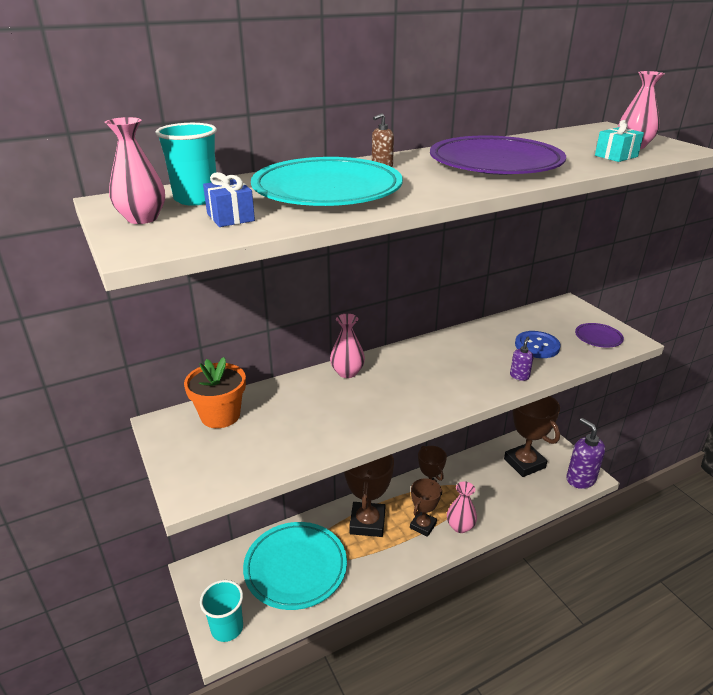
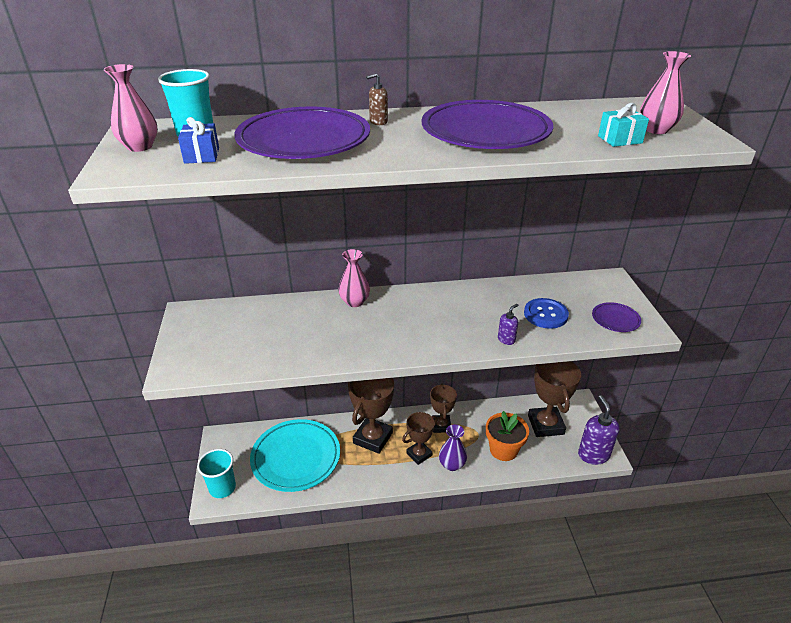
camera: 20 degrees right, 5 degrees up
orange flower pot [184,357,246,428] -> orange flower pot moved to [486,411,529,461]
turquoise plate [251,157,403,206] -> purple plate [234,106,370,159]
pink vase [447,481,477,533] -> purple vase [439,424,467,471]

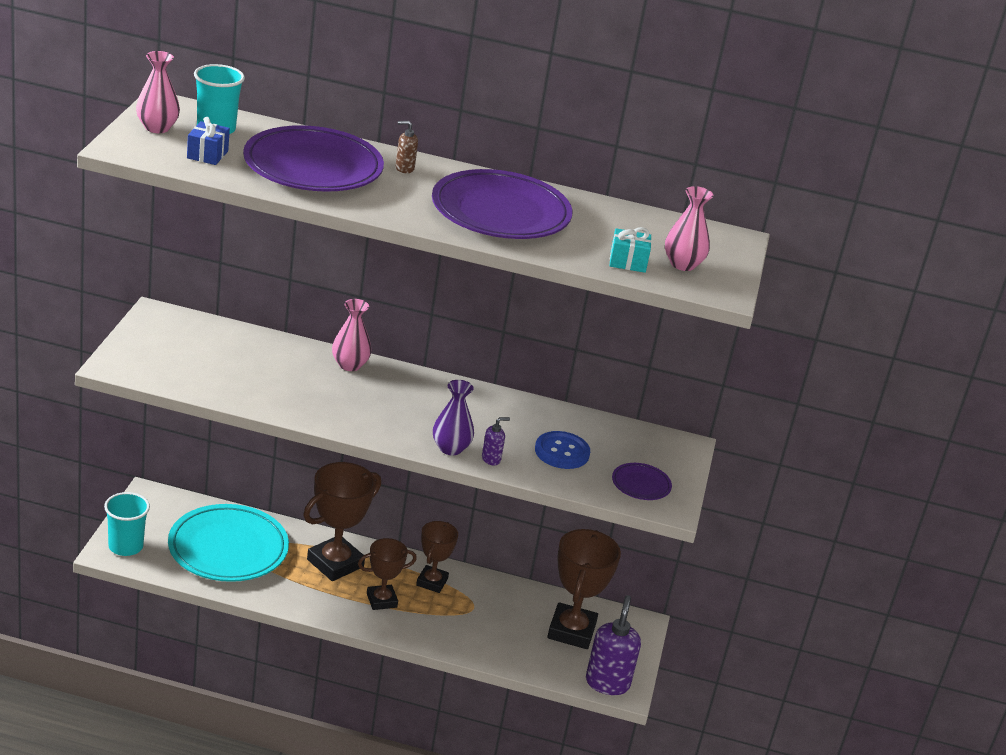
camera: 15 degrees right, 5 degrees down
purple vase [439,424,467,471] -> purple vase moved to [433,380,474,455]
orange flower pot [486,411,529,461] -> none

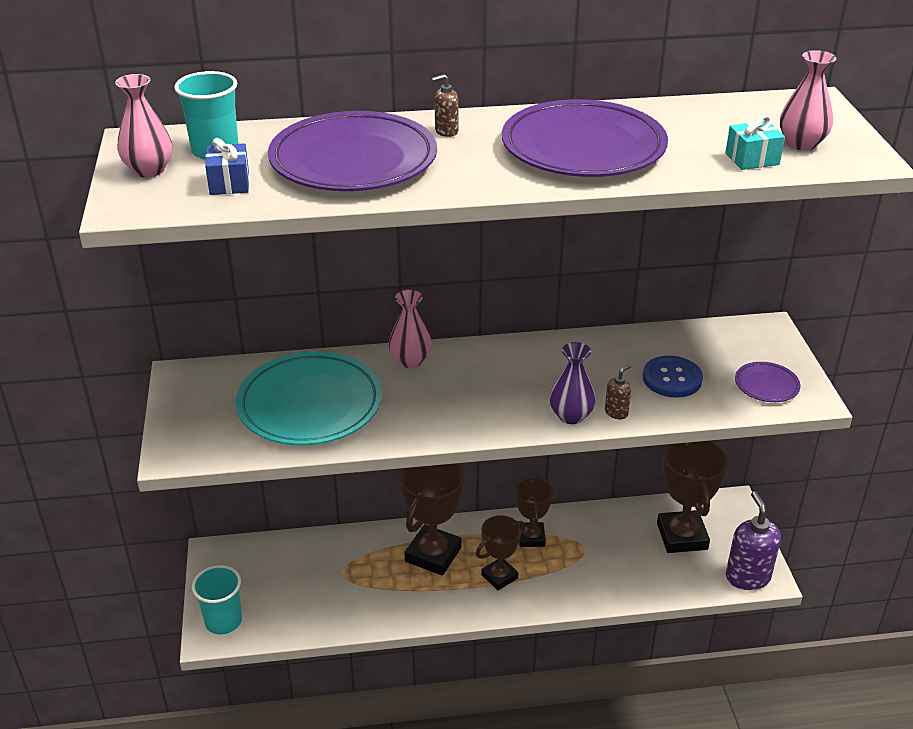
camera: 15 degrees left, 5 degrees up
turquoise plate [168,504,289,582] -> turquoise plate moved to [236,351,382,445]
purple soap dispenser [482,417,510,465] -> brown soap dispenser [605,364,631,419]

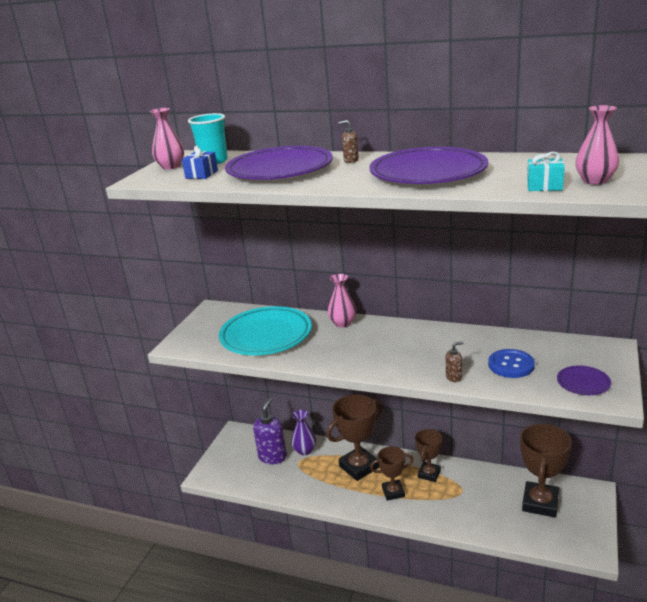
camera: 30 degrees right, 10 degrees down
turquoise cup [192,565,242,634] -> none
purple vase [550,342,596,424] -> purple vase moved to [291,410,316,455]
purple soap dispenser [726,491,781,590] -> purple soap dispenser moved to [253,397,287,464]

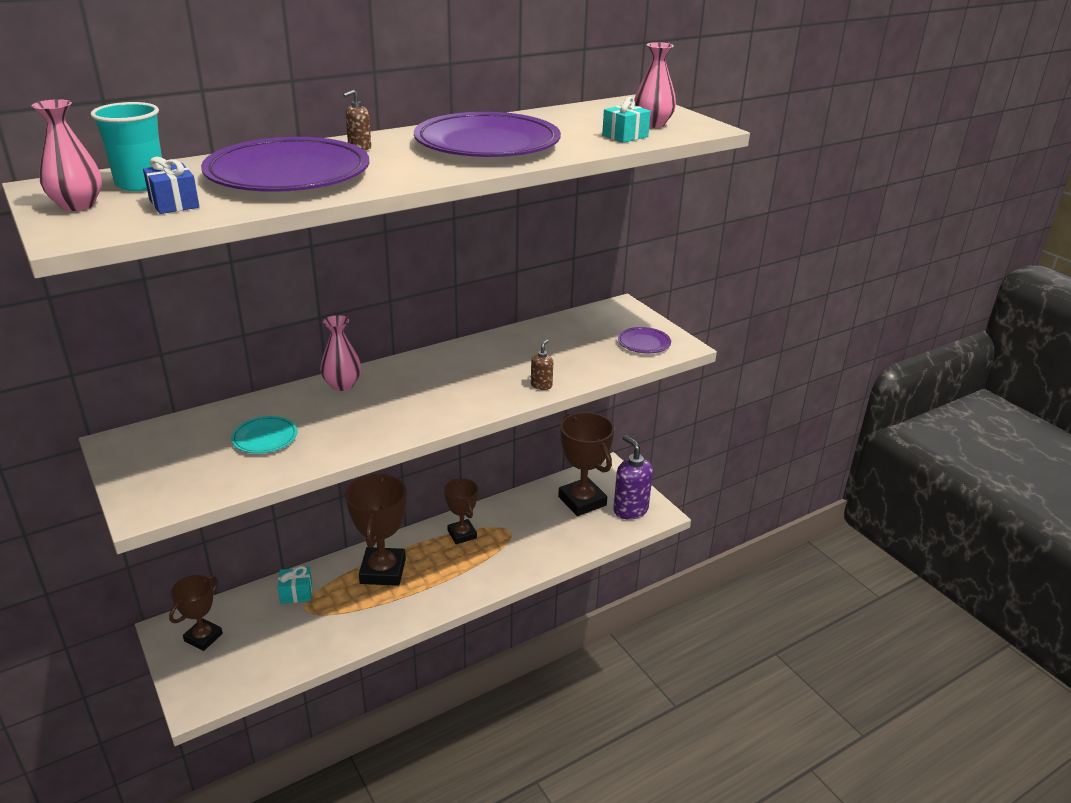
camera: 55 degrees left, 5 degrees up
turquoise plate [219,306,312,355] -> turquoise plate [231,416,297,454], size x0.45
purple soap dispenser [253,397,287,464] -> purple soap dispenser moved to [613,435,653,520]
purple vase [291,410,316,455] -> turquoise gift [278,566,312,604]
brown trophy [370,446,413,501] -> brown trophy moved to [169,575,223,651]
blue button [488,349,535,378] -> none

